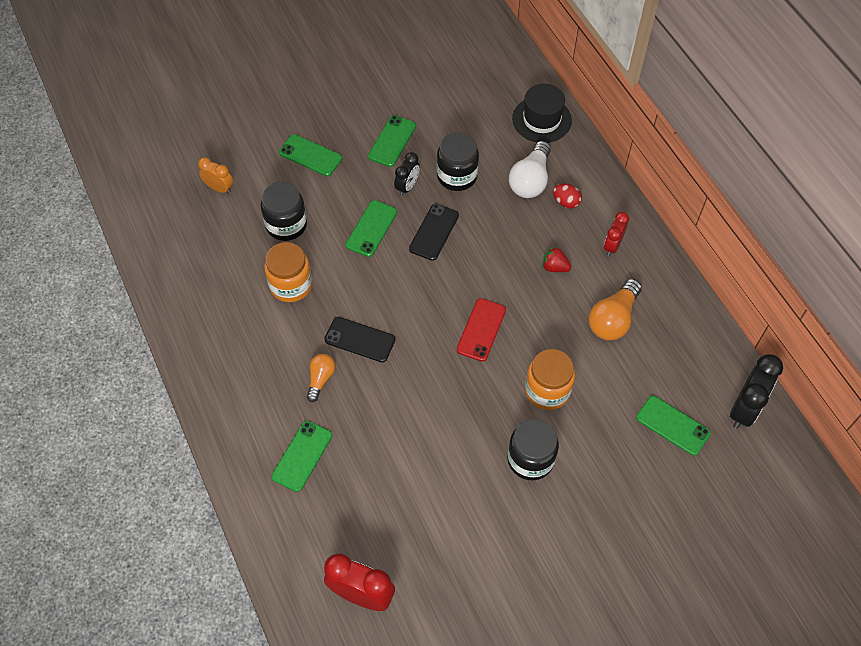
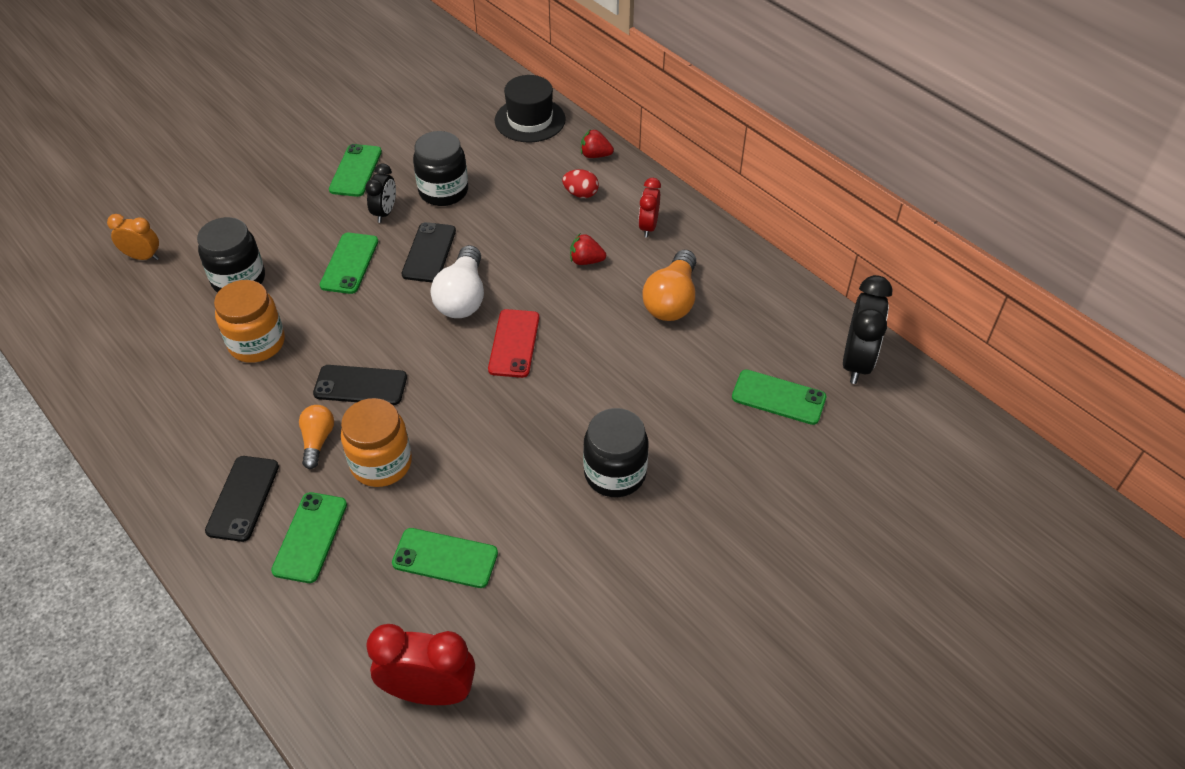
camera: 15 degrees left, 10 degrees down
green phone [279,134,342,176] -> green phone moved to [392,528,498,588]
white light bulb [509,141,551,198] -> white light bulb moved to [431,245,484,318]
orange jar [525,349,575,410] -> orange jar moved to [341,398,412,487]
none -> black phone [205,456,279,542]
none -> red strawberry [581,129,614,158]

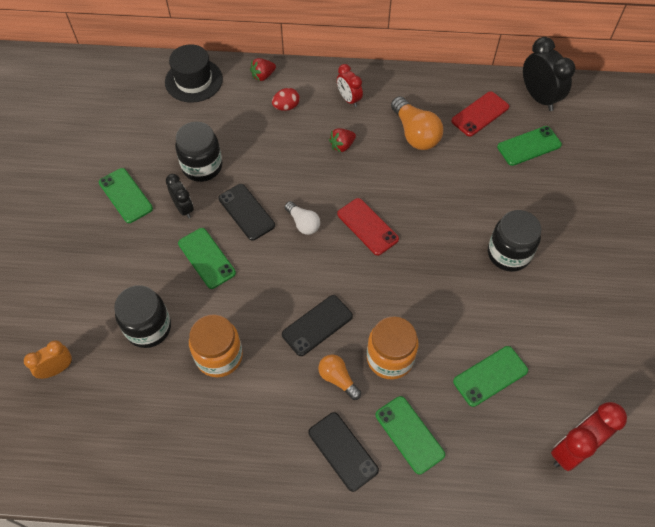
camera: 45 degrees left, 10 degrees up
white light bulb [431,245,484,318] -> white light bulb [285,201,320,235], size x0.60
none -> red phone [451,91,509,136]

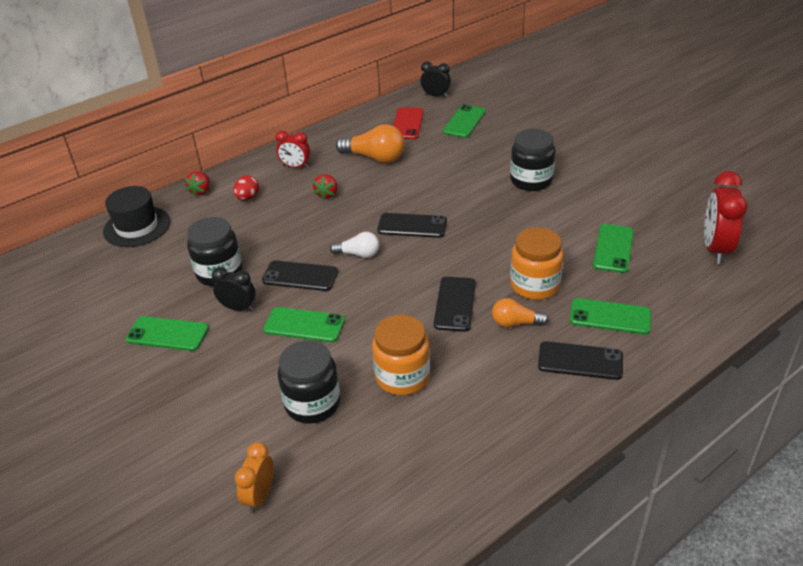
camera: 40 degrees left, 20 degrees down
red phone [337,198,399,255] -> black phone [377,213,447,238]
black clock [523,37,575,111] -> black clock [420,61,451,98], size x0.60

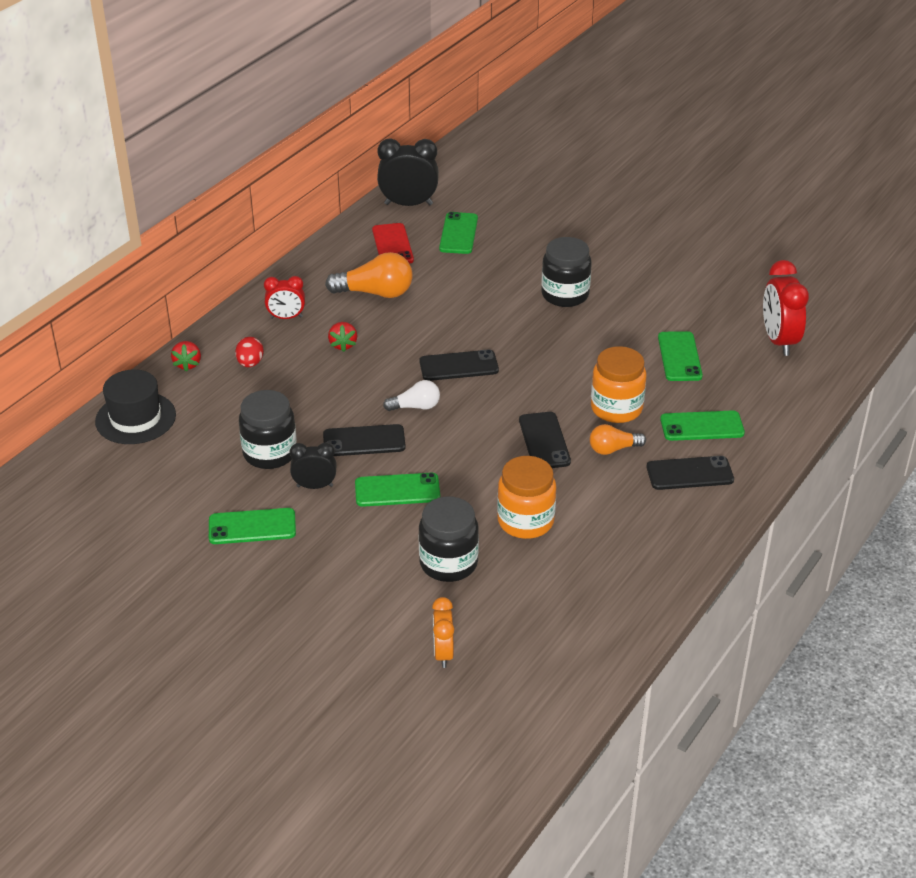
camera: 20 degrees left, 0 degrees up
black clock [420,61,451,98] -> black clock [377,138,439,206], size x1.66

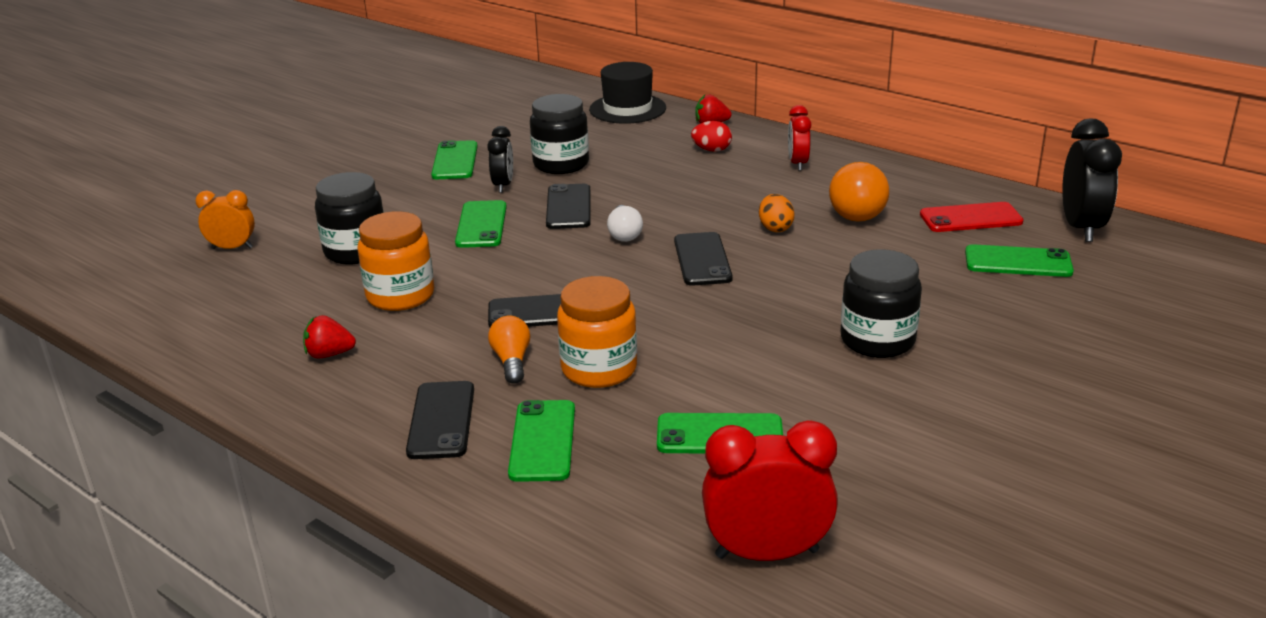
camera: 95 degrees right, 10 degrees down
red strawberry [328,322,357,352] -> red strawberry moved to [303,315,356,359]
none -> orange egg [759,194,794,232]

